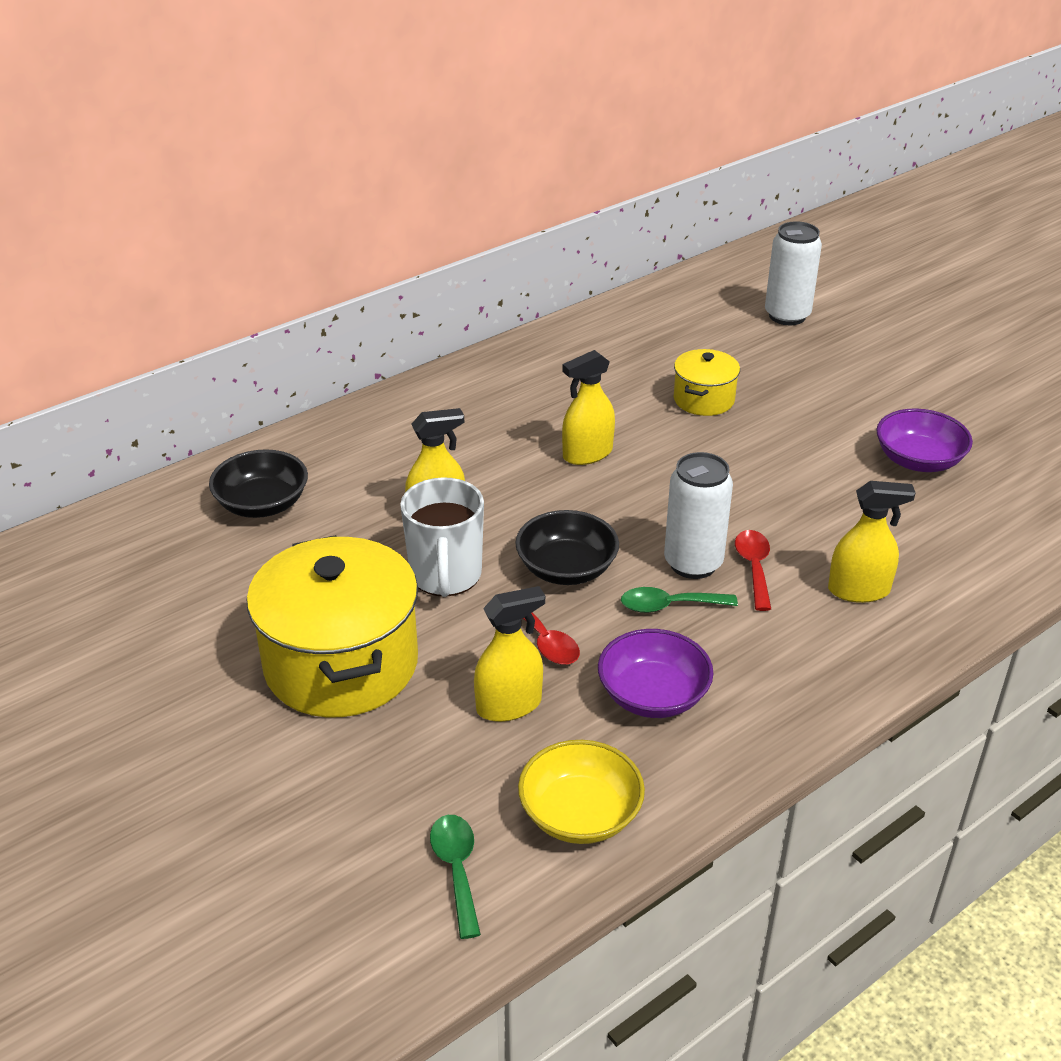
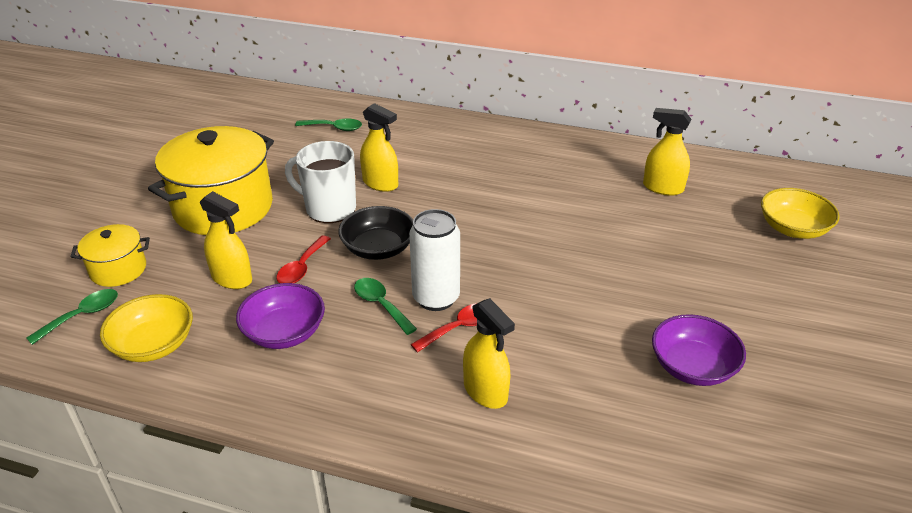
camera: 55 degrees right, 0 degrees up
black bowl [209,449,308,518] -> green spoon [295,118,362,131]
white mug [400,477,484,597] -> white mug turned 60 degrees clockwise [285,141,356,223]
yellow spray bottle [562,350,615,465] -> yellow spray bottle moved to [643,108,691,196]
yellow pot [674,349,740,416] -> yellow pot moved to [71,224,150,287]
white can [765,221,822,325] -> yellow bowl [761,188,840,239]

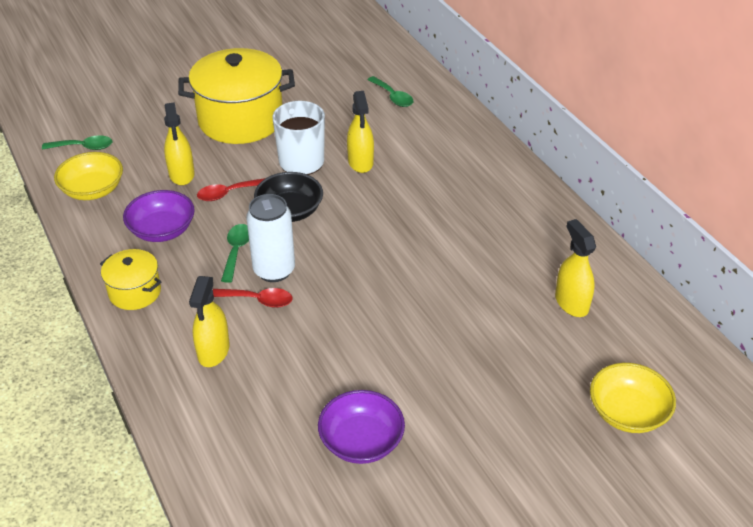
camera: 45 degrees right, 5 degrees up
yellow pot [71,224,150,287] -> yellow pot moved to [100,249,162,310]

